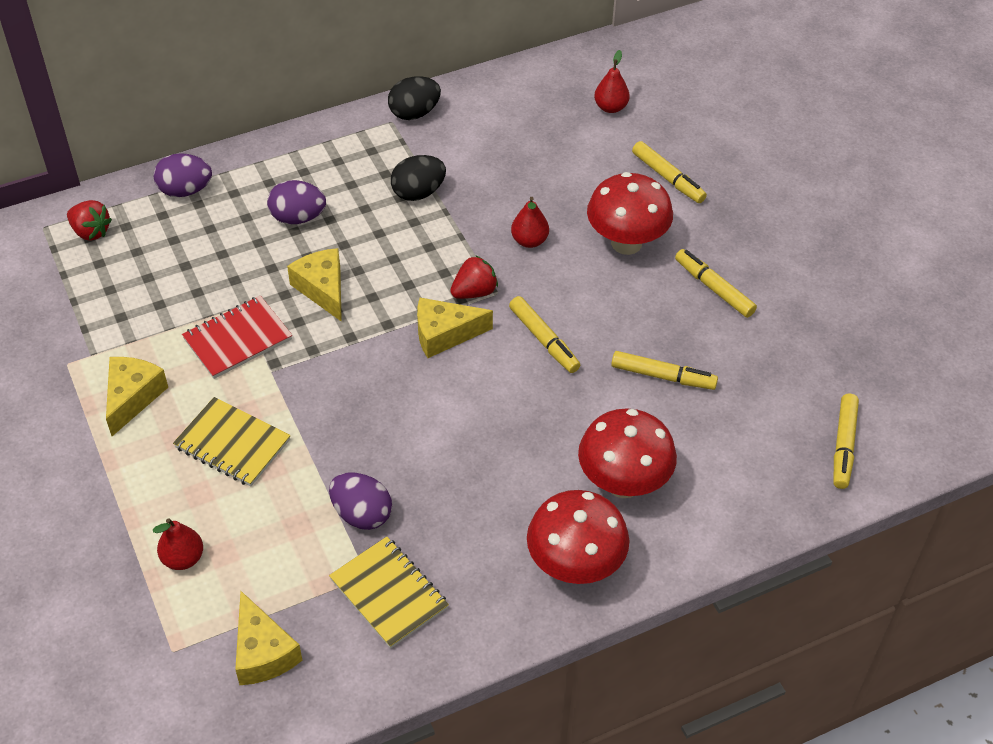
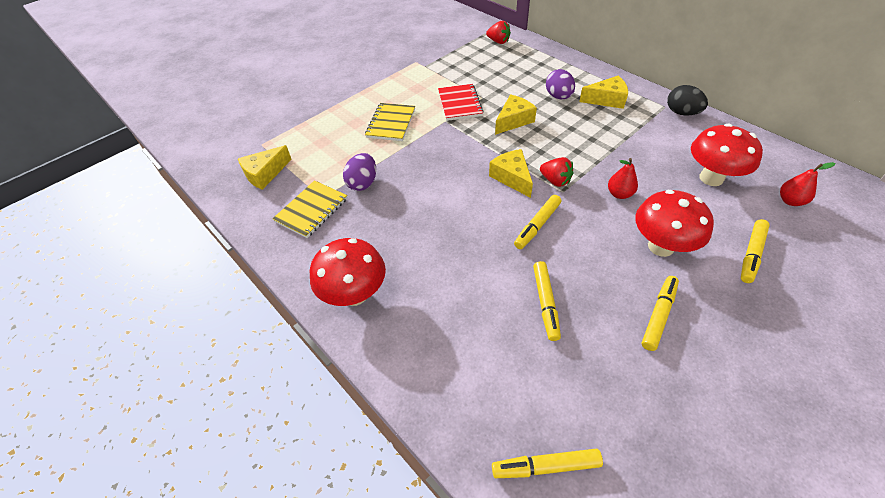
camera: 75 degrees right, 0 degrees up
red strawberry [67,200,112,241] -> red strawberry turned 75 degrees counterclockwise [486,21,511,44]
yellow cheese [106,357,168,436] -> yellow cheese moved to [579,76,628,109]
purple egg [153,153,212,197] -> none
red pear [153,518,203,570] -> none
red notebook [182,296,292,379] -> red notebook turned 45 degrees clockwise [438,84,484,121]
black egg [391,155,446,201] -> none
red mushroom [578,408,677,498] -> red mushroom moved to [691,123,763,186]

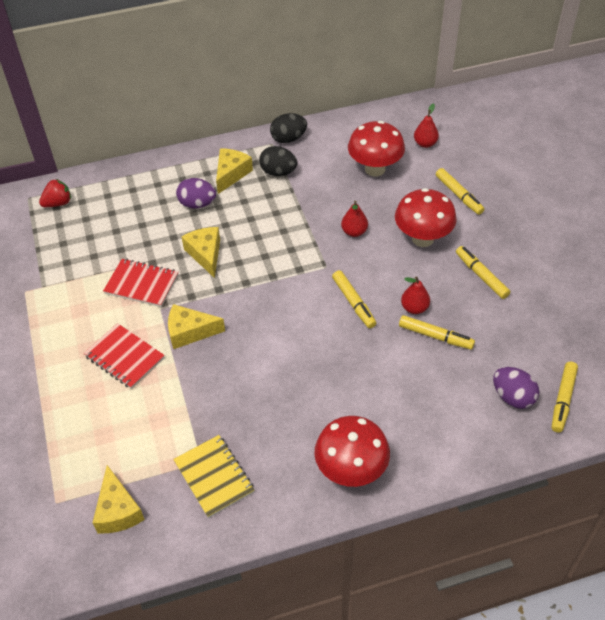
camera: 65 degrees left, 0 degrees up
purple egg [343,153,376,191] -> purple egg moved to [493,367,539,409]
yellow notebook [365,103,415,141] -> red notebook [84,323,165,389]
yellow cheese [489,149,533,198] -> yellow cheese moved to [168,304,225,349]
red strawberry [540,157,574,187] -> none
none -> black egg [259,146,297,176]
none -> red pear [401,276,430,314]

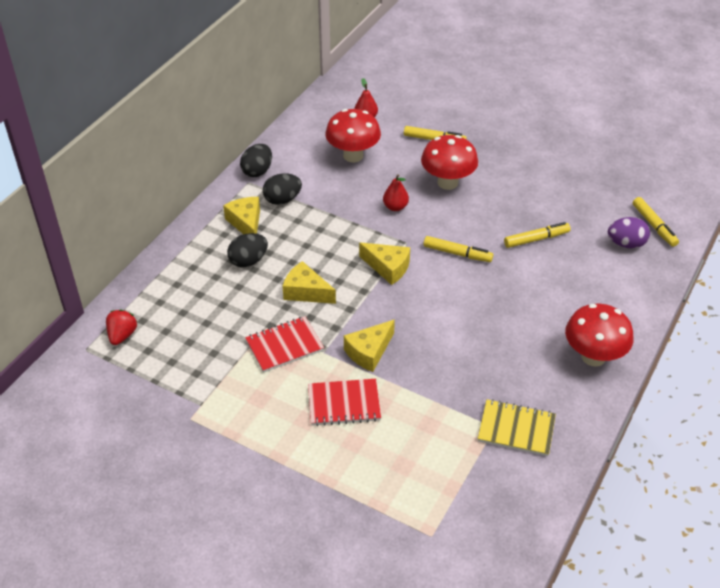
camera: 45 degrees left, 5 degrees down
yellow cheese [93,465,145,533] -> yellow cheese moved to [359,242,410,285]
purple egg [176,178,216,208] -> black egg [227,233,268,267]
red pear [401,276,430,314] -> none
yellow marker [456,246,511,299] -> none

